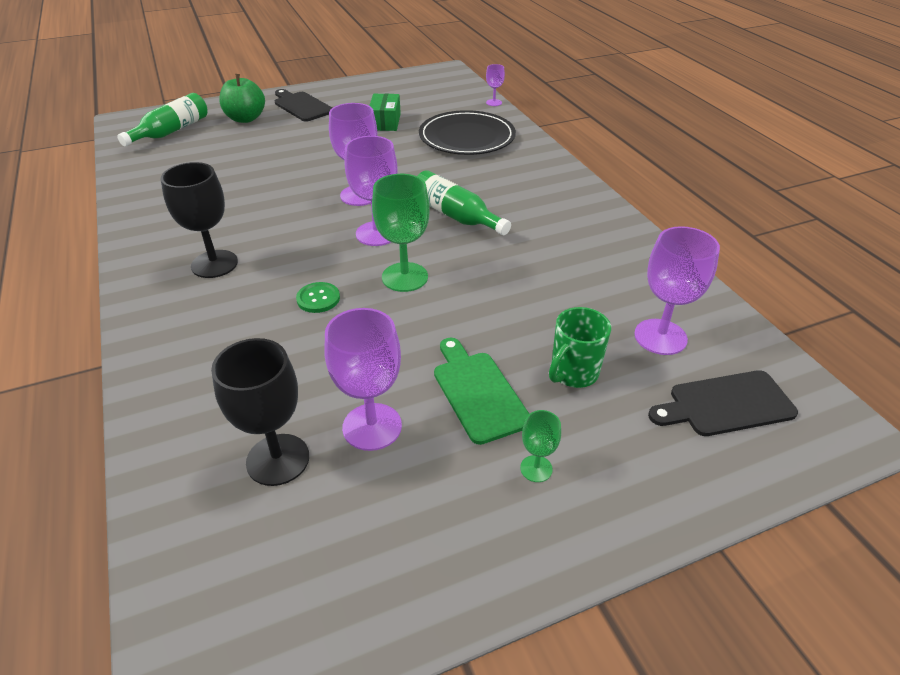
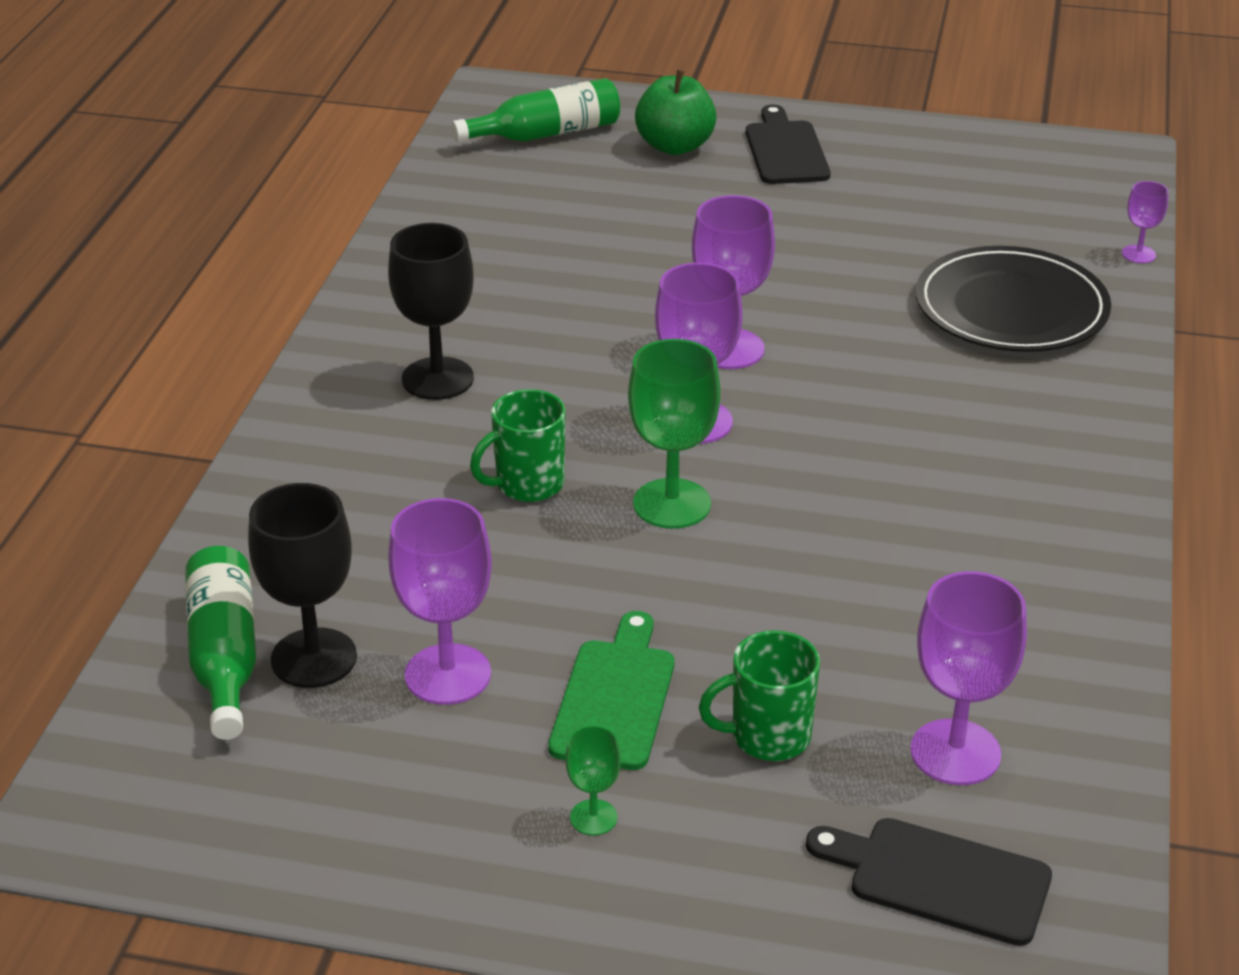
camera: 35 degrees right, 5 degrees down
green button [296,282,340,313] -> green mug [470,389,566,502]
green box [369,93,401,131] -> none
green bottle [417,170,511,235] -> green bottle moved to [185,546,256,740]

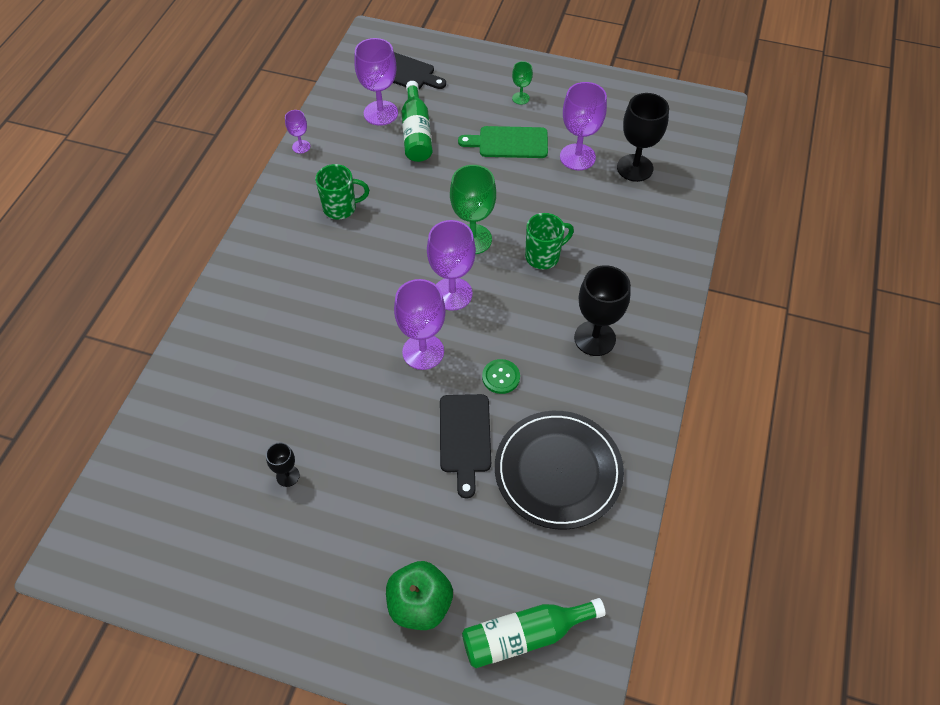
camera: 175 degrees left, 20 degrees up
green bottle [185,546,256,740] -> green bottle moved to [401,81,433,162]
green cutting board [548,611,674,770] -> green cutting board turned 75 degrees clockwise [458,126,548,158]
green mug [699,630,820,761] -> green mug moved to [315,164,369,220]
black cutting board [746,105,830,184] -> black cutting board moved to [440,394,491,499]
black plate [916,246,1111,352] -> black plate moved to [495,411,624,530]
purple goblet [1122,181,1168,263] -> purple goblet moved to [285,110,310,154]
none -> black goblet [266,442,300,487]
none -> green button [482,359,520,394]

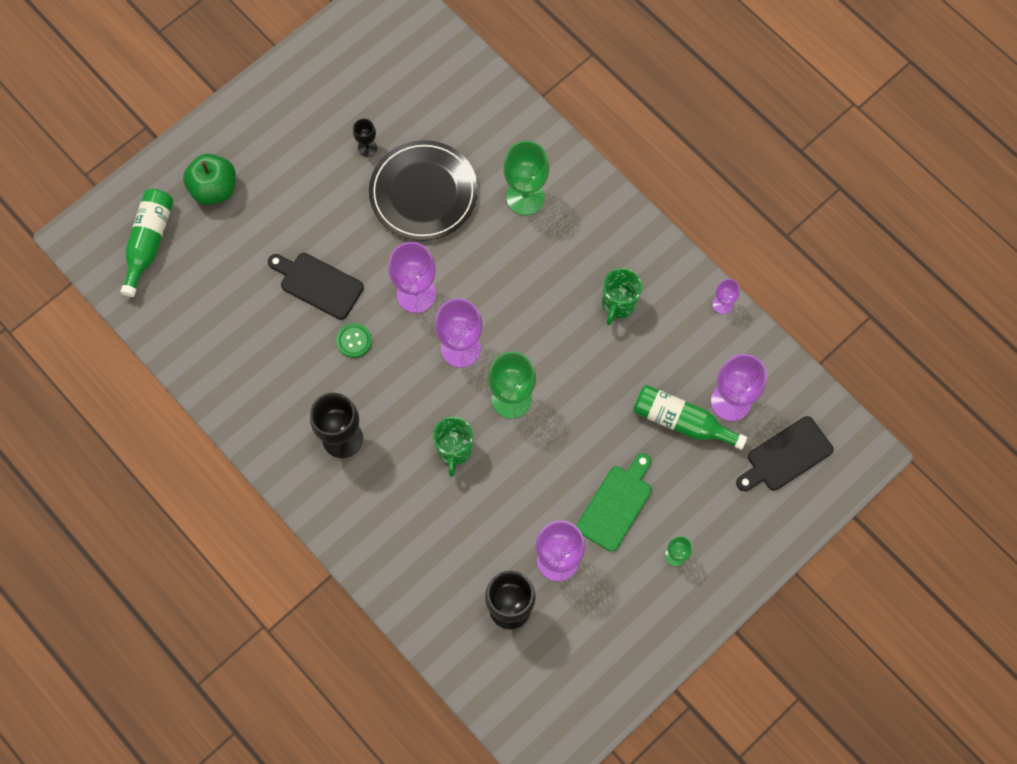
camera: 120 degrees right, 15 degrees up
black plate [495,411,624,530] -> black plate moved to [369,140,478,241]
none -> green goblet [503,141,549,215]

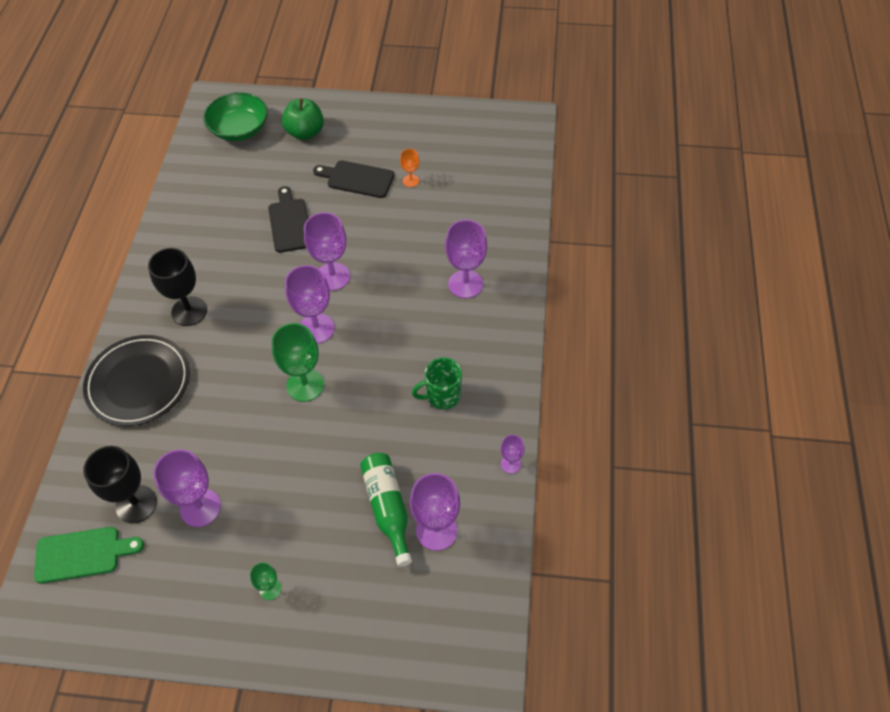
camera: 50 degrees right, 15 degrees down
green bottle [121,189,173,297] -> green bowl [203,92,268,141]
green button [336,323,372,358] -> none
black goblet [353,119,377,157] -> orange goblet [400,149,419,187]
black plate [369,140,478,241] -> black plate moved to [83,335,190,426]
green mug [433,417,473,477] -> none
green goblet [503,141,549,215] -> purple goblet [445,220,487,298]
green cutting board [577,453,652,552] -> green cutting board moved to [34,527,144,584]
black cutting board [736,416,833,491] -> black cutting board moved to [313,161,394,198]

